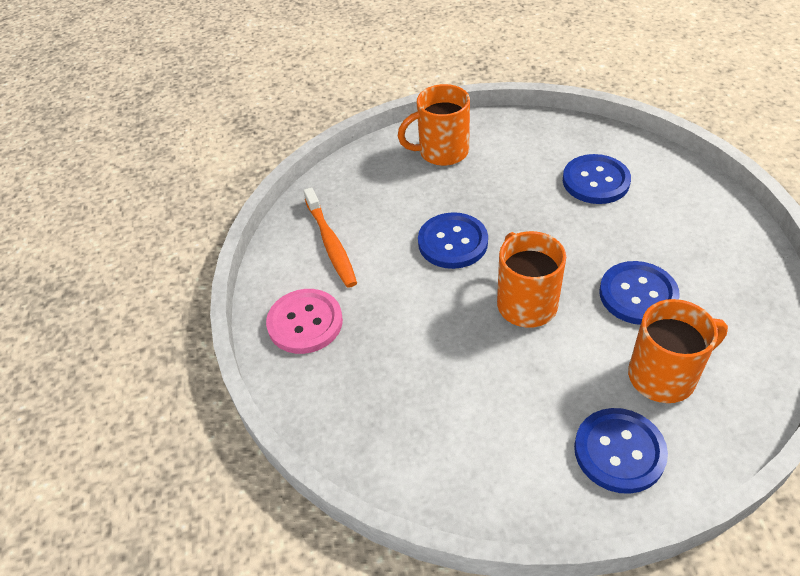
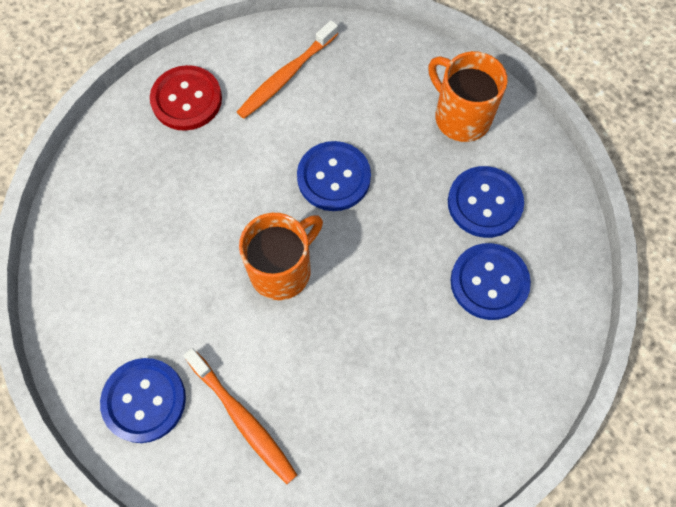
camera: 60 degrees right, 20 degrees up
pink button [266,289,343,354] -> red button [150,65,222,131]
blue button [599,261,679,325] -> blue button moved to [448,166,524,238]
orange mug [628,299,728,403] -> orange toothbrush [184,348,297,484]

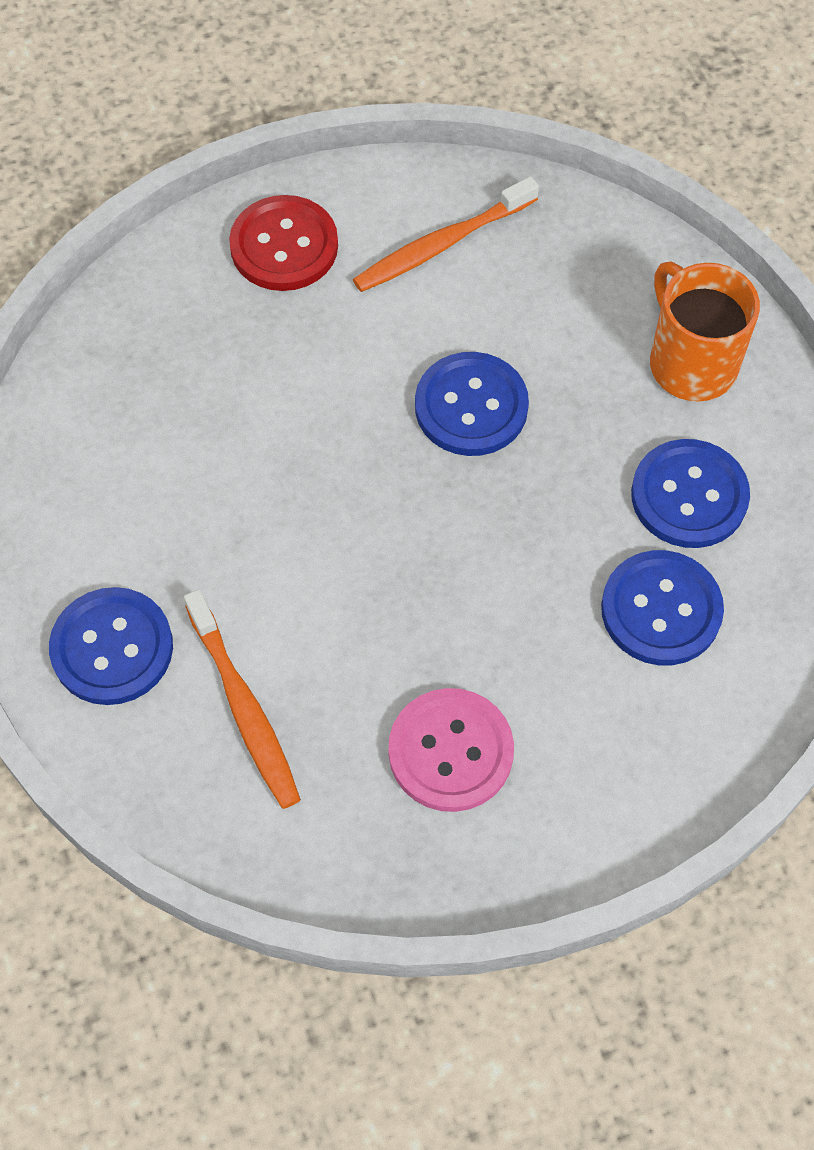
camera: 15 degrees right, 5 degrees down
orange mug [239,213,323,300] -> none
none -> pink button [388,688,514,812]

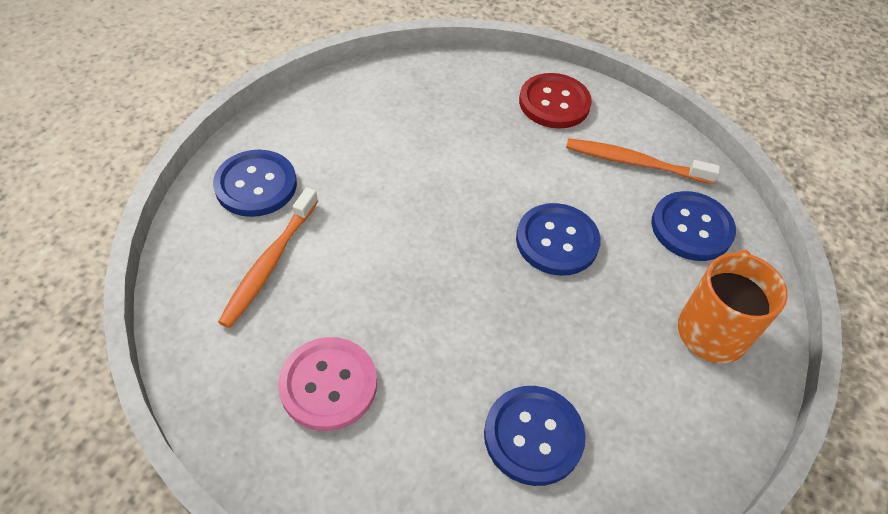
camera: 45 degrees right, 10 degrees down
blue button [631,439,750,548] -> blue button moved to [651,191,736,261]

